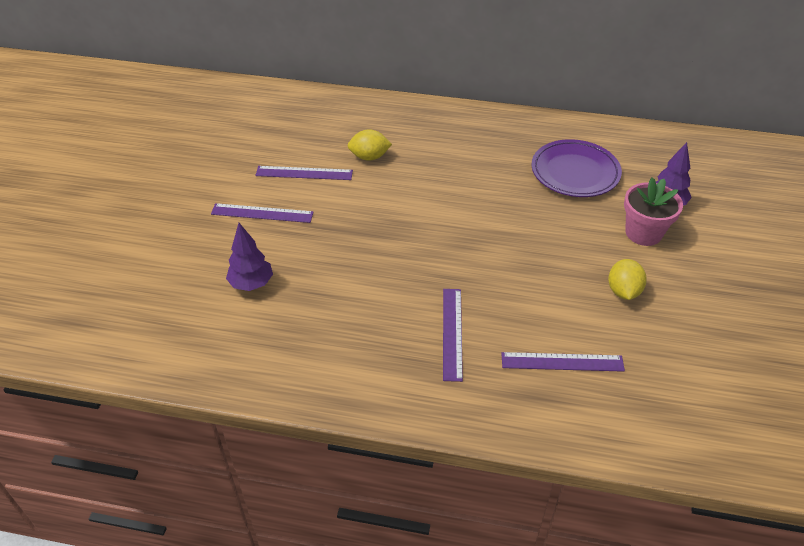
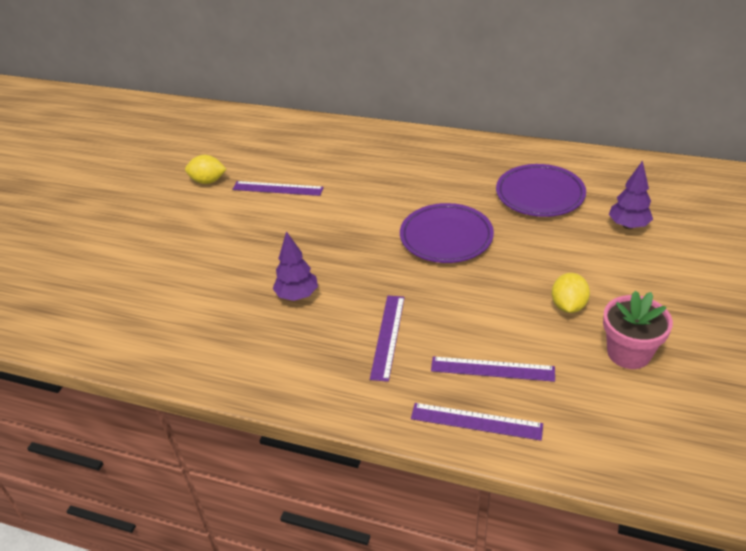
camera: 10 degrees right, 5 degrees down
purple ruler [211,203,314,223] -> purple ruler moved to [411,403,543,441]
purple tree [226,223,273,291] -> purple tree moved to [273,231,318,301]
yellow lemon [347,129,392,161] -> yellow lemon moved to [185,155,226,184]
pink flower pot [624,177,683,246] -> pink flower pot moved to [603,291,673,369]
none -> purple plate [400,203,494,263]

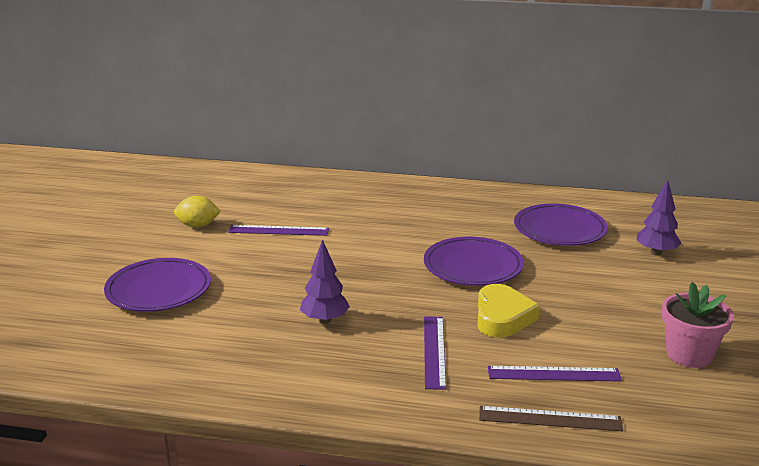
camera: 10 degrees left, 15 degrees down
purple ruler [411,403,543,441] -> brown ruler [479,406,623,431]
yellow lemon [552,273,590,313] -> none
none -> purple plate [104,258,211,312]
none -> yellow heart [477,284,540,338]

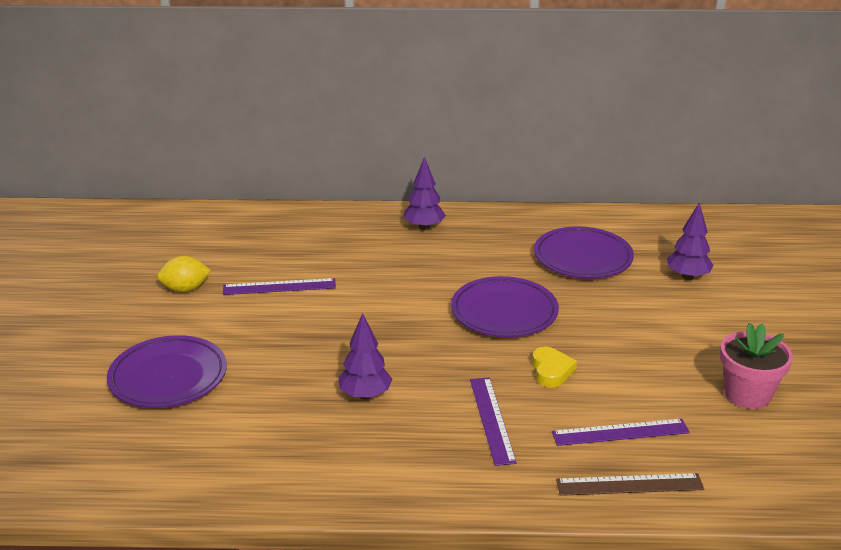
camera: 10 degrees left, 5 degrees up
yellow heart [477,284,540,338] -> yellow heart [532,346,577,388], size x0.66
none -> purple tree [404,157,446,230]

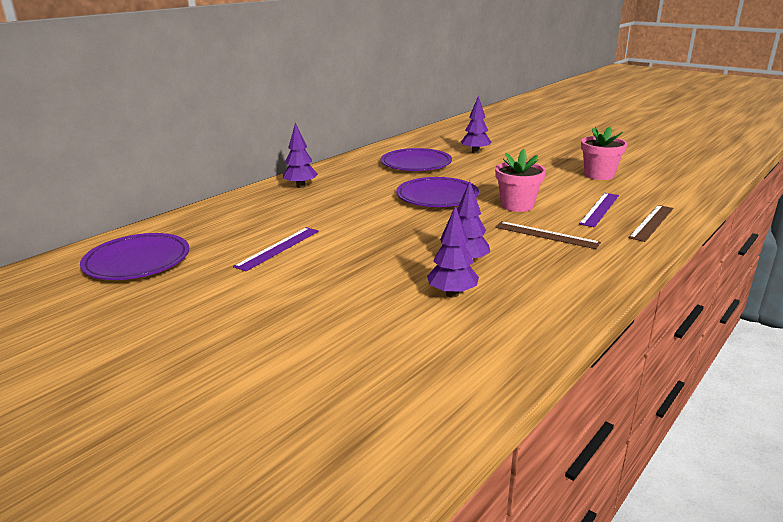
camera: 50 degrees left, 5 degrees down
purple plate [107,335,227,408] -> purple plate moved to [80,233,189,280]
yellow lemon [157,256,211,292] -> none
purple ruler [470,377,517,466] -> brown ruler [495,221,601,249]
yellow heart [532,346,577,388] -> pink flower pot [495,149,546,212]
none -> purple tree [427,206,479,297]

